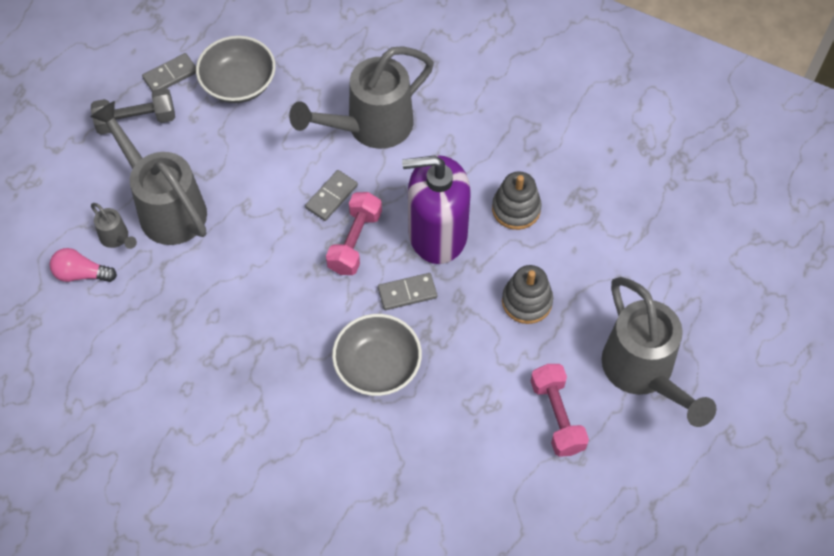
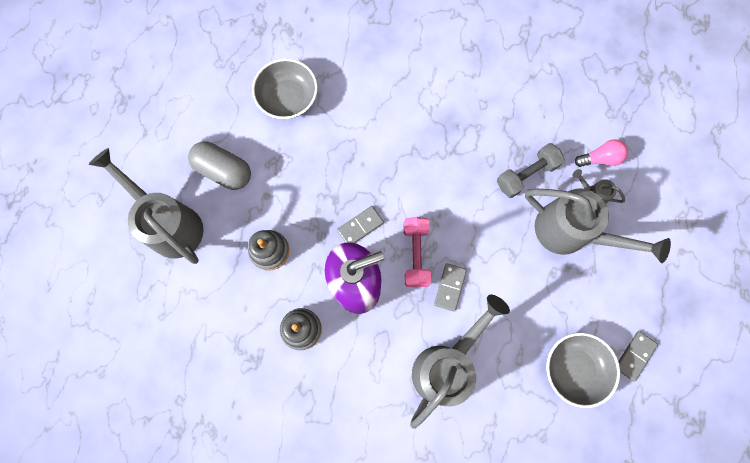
camera: 160 degrees right, 15 degrees up
grey dumbbell [91,88,175,135] -> grey dumbbell moved to [497,143,565,198]
grey bowl [332,314,422,396] -> grey bowl moved to [252,58,318,119]
pink dumbbell [531,364,589,457] -> grey capsule [188,142,251,190]

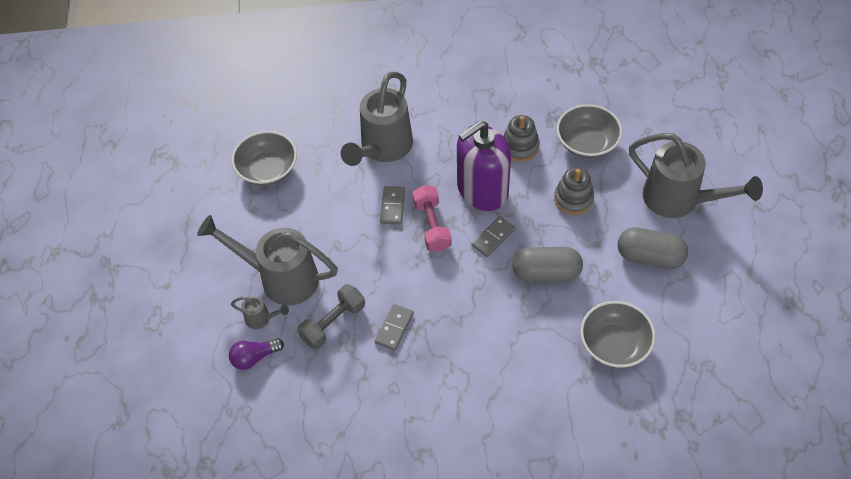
camera: 170 degrees right, 20 degrees down
pink light bulb [575,139,628,167] -> purple light bulb [229,339,284,370]
grey domino [618,331,658,381] -> grey domino moved to [375,304,414,351]
none -> grey capsule [512,247,583,282]
none -> grey bowl [557,104,622,158]

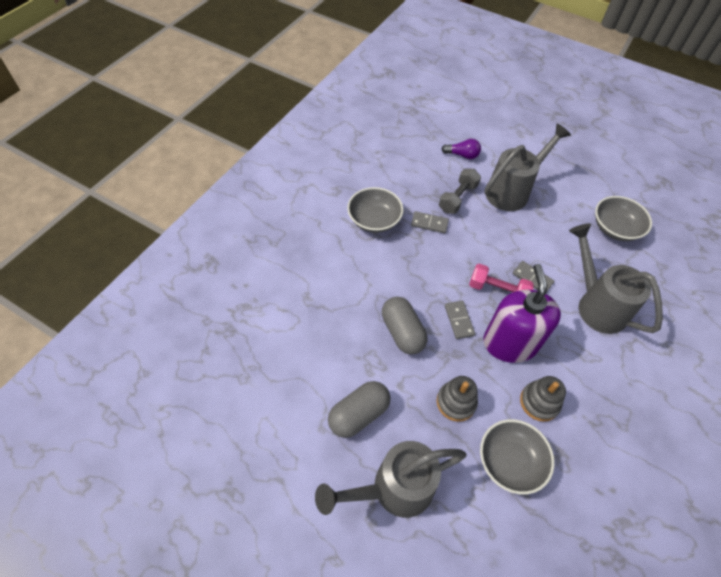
camera: 120 degrees right, 0 degrees up
purple light bulb [229,339,284,370] -> purple light bulb turned 90 degrees clockwise [442,139,481,159]
grey watering can [231,296,289,329] -> none
grey dumbbell [298,284,365,349] -> grey dumbbell turned 45 degrees clockwise [439,169,481,214]
grey domino [375,304,414,351] -> grey domino turned 45 degrees counterclockwise [411,211,449,234]
grey capsule [512,247,583,282] -> grey capsule turned 60 degrees counterclockwise [382,297,427,355]
grey bowl [580,301,656,368] -> grey bowl moved to [347,187,403,233]

